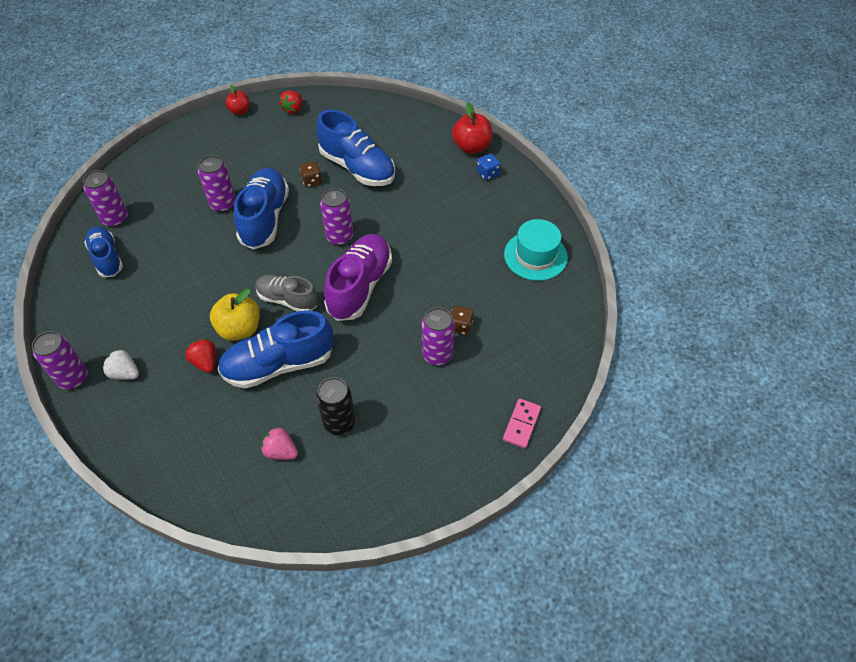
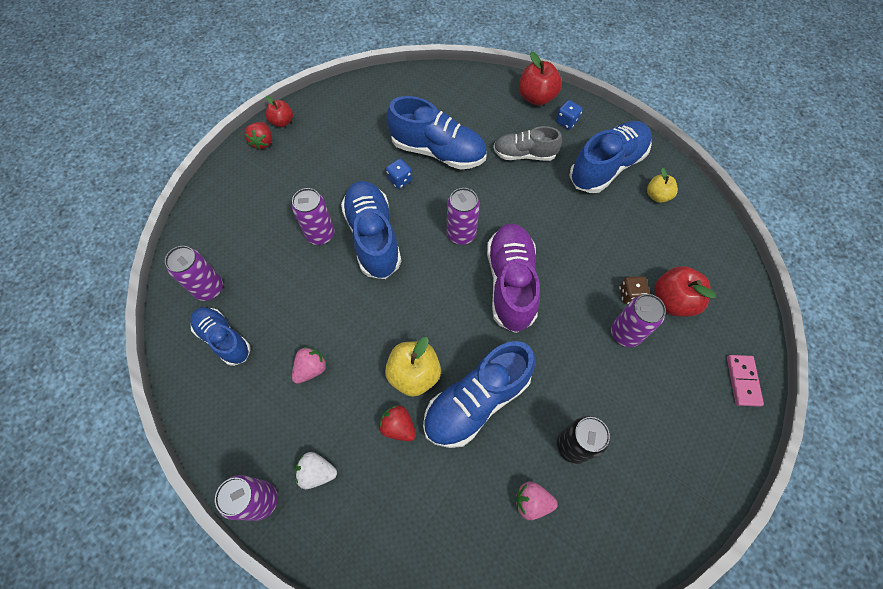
camera: 20 degrees left, 10 degrees up
grey shoe [255,275,318,312] -> grey shoe moved to [493,126,562,161]
red strawberry [279,90,302,114] -> red strawberry moved to [244,122,272,150]
brown dice [300,161,322,187] -> blue dice [386,159,412,189]
turquoise hat [504,219,568,281] -> yellow apple [647,168,678,203]
none -> pink strawberry [292,347,327,384]
none -> blue shoe [570,121,652,193]
none -> red apple [655,266,716,316]

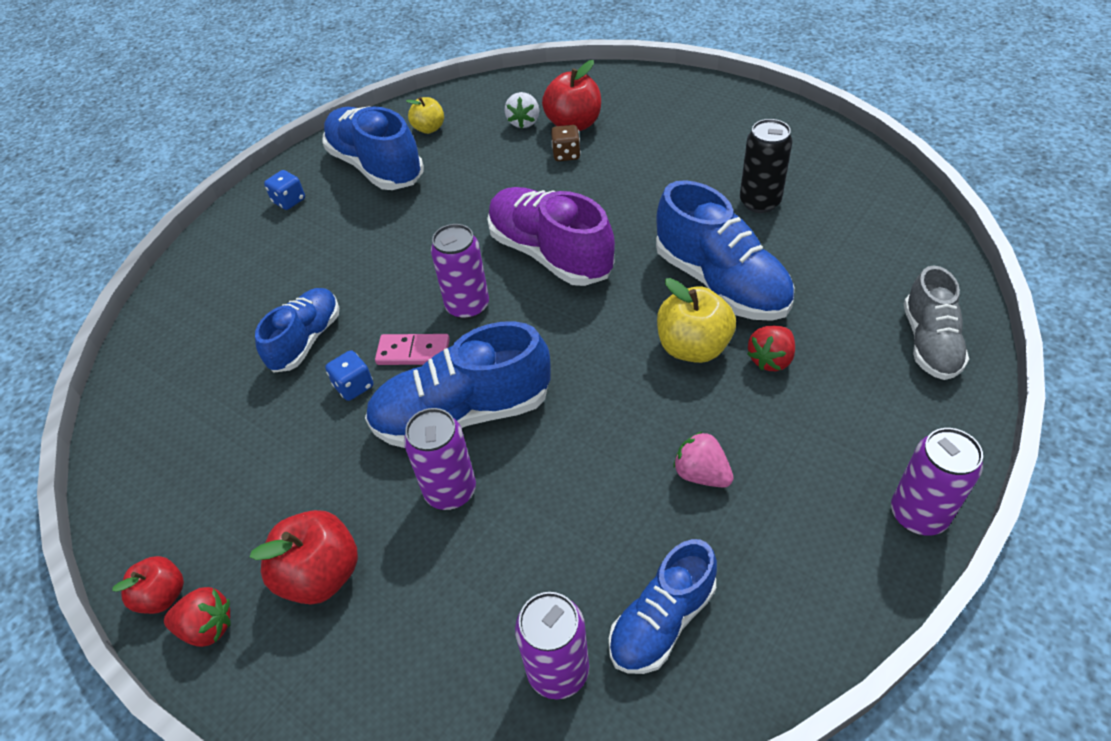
camera: 85 degrees left, 15 degrees down
white strawberry [295,452,337,489] -> white strawberry moved to [504,92,539,128]
blue shoe [386,96,487,170] -> blue shoe [255,288,339,373], size x0.63
purple shoe [487,223,540,333] -> purple shoe turned 45 degrees clockwise [487,187,615,286]
grey shoe [493,126,562,161] -> grey shoe moved to [904,265,969,380]
pink strawberry [516,481,558,520] -> none
red apple [519,51,562,106] -> red apple moved to [250,510,358,604]
purple can [611,294,666,347] -> none
pink domino [727,355,764,407] -> pink domino moved to [375,334,450,365]

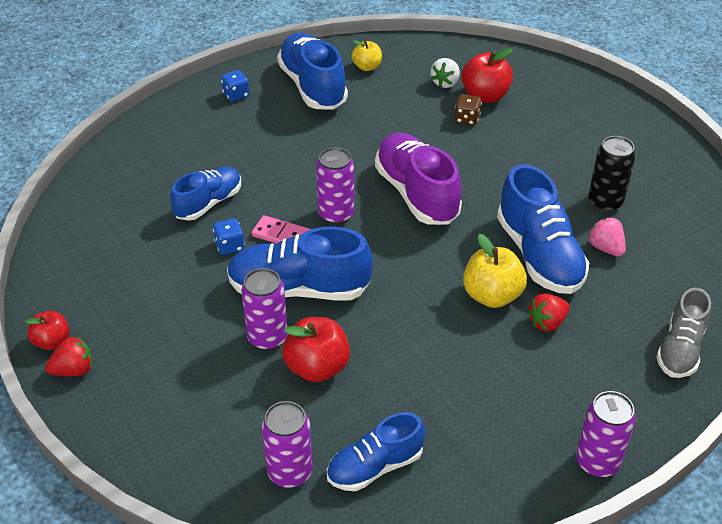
camera: 15 degrees right, 5 degrees down
red strawberry [164,587,231,647] -> red strawberry turned 45 degrees counterclockwise [45,337,92,376]
red apple [250,510,358,604] -> red apple moved to [282,317,350,382]
pink strawberry [673,431,734,488] -> pink strawberry moved to [588,218,626,257]

